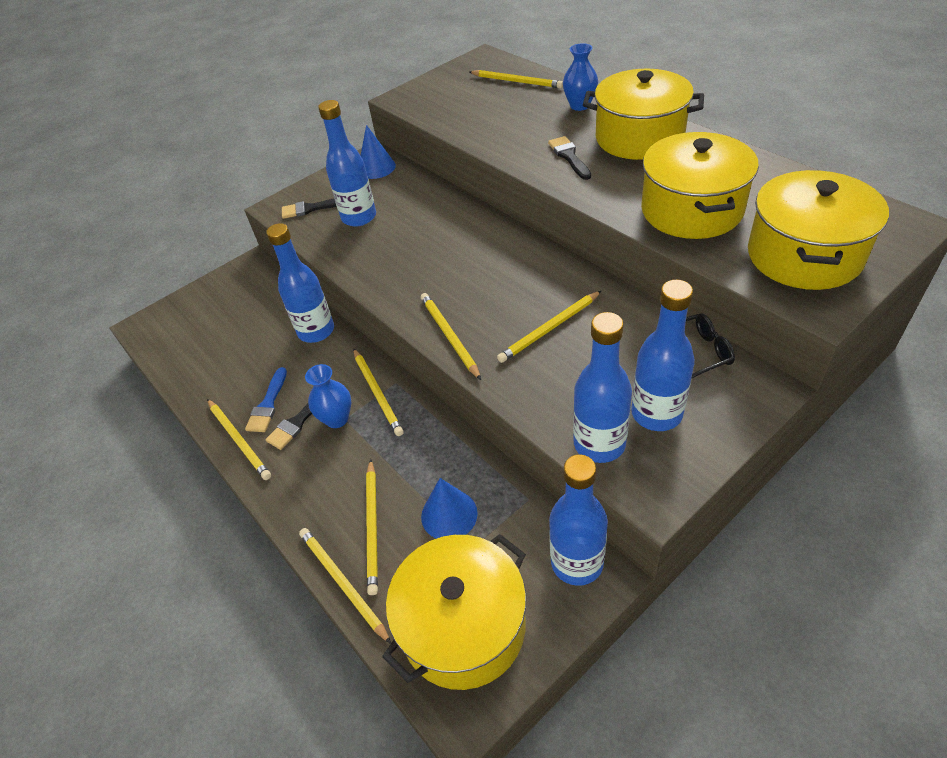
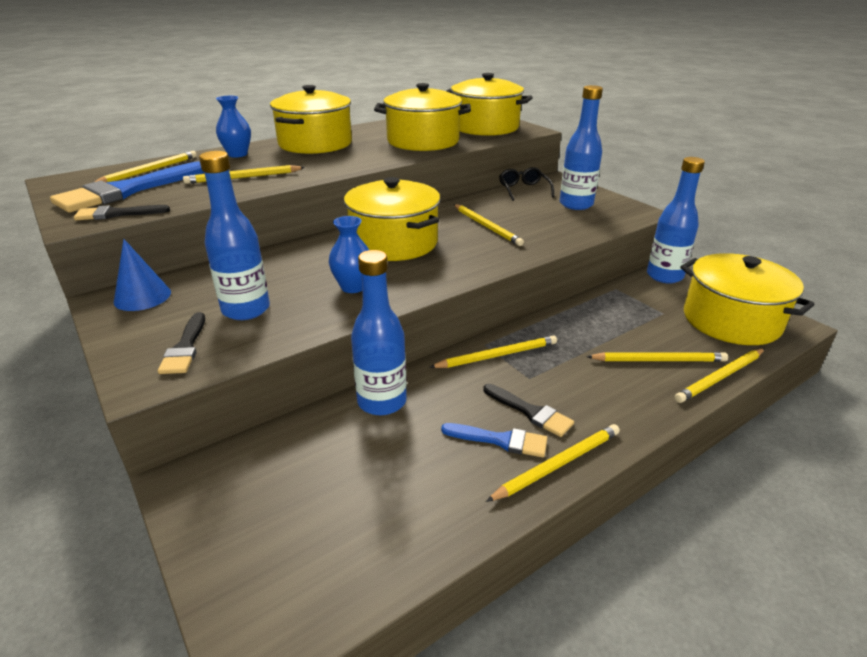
camera: 90 degrees left, 15 degrees down
blue vase [305,364,351,428] -> blue vase moved to [329,216,369,293]
yellow pencil [421,293,481,380] -> yellow pencil moved to [183,165,305,184]
blue cone [421,478,478,539] -> none
black brush [548,136,591,180] -> black brush moved to [74,205,170,220]
blue bottle [573,312,632,463] -> none
none -> blue brush [50,161,204,212]
none -> yellow pot [344,177,440,261]

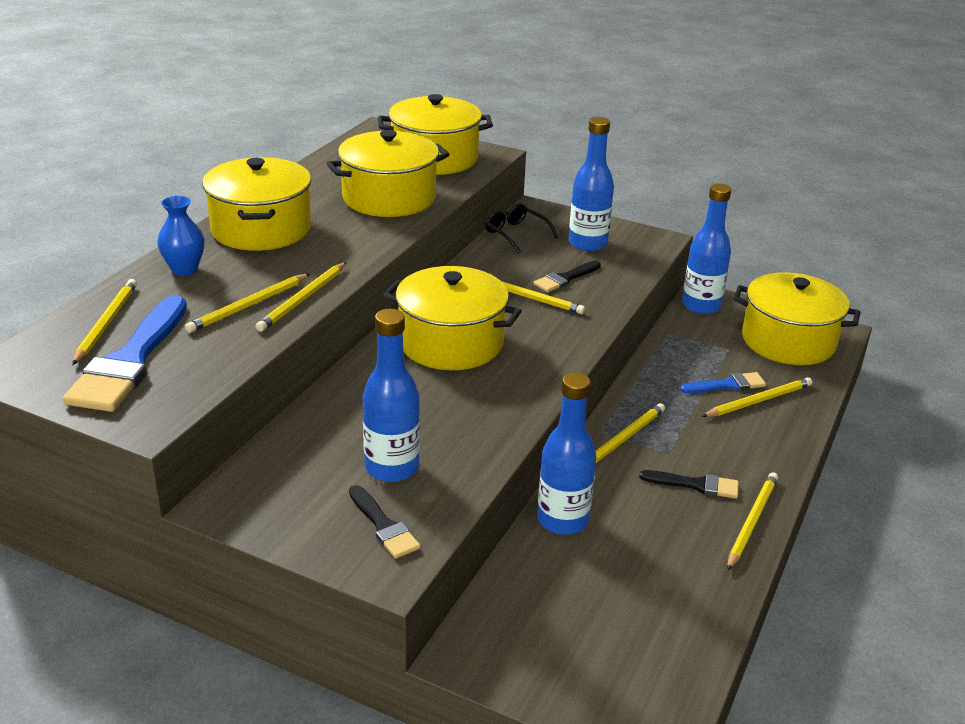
camera: 30 degrees left, 0 degrees up
black brush [74,205,170,220] -> black brush moved to [534,261,601,292]
blue cone [114,239,171,311] -> none
blue vase [329,216,369,293] -> none
blue brush [441,423,547,457] -> blue brush moved to [680,372,766,393]
yellow pencil [675,348,765,403] -> yellow pencil moved to [255,262,346,332]

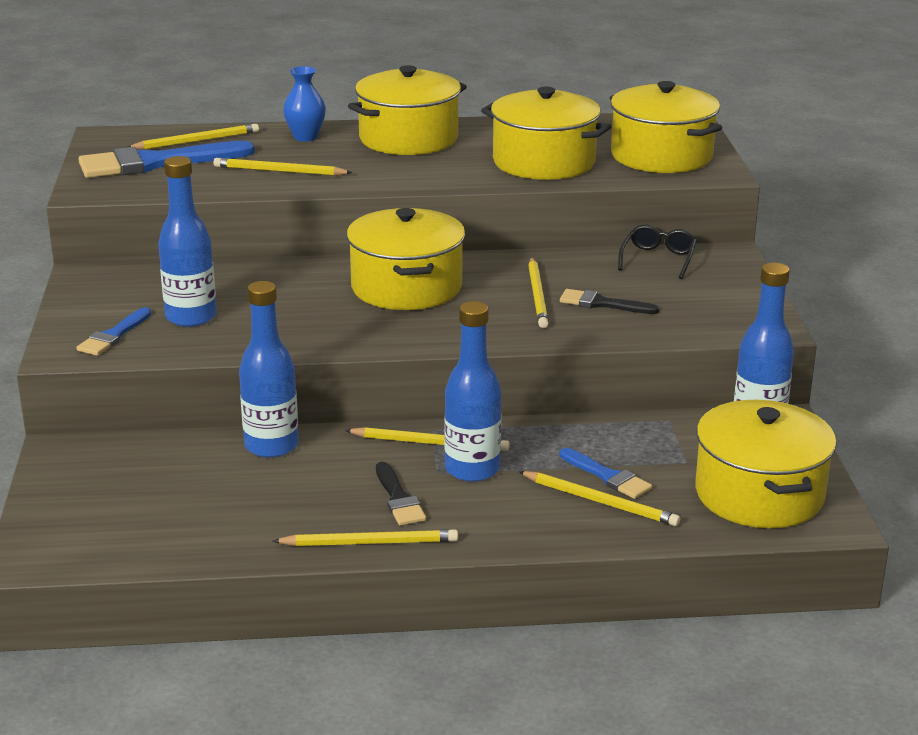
camera: 60 degrees right, 5 degrees down
yellow pencil [255,262,346,332] -> none
black brush [349,485,420,559] -> blue brush [76,307,151,356]
blue bottle [569,117,614,251] -> blue bottle moved to [444,301,502,482]

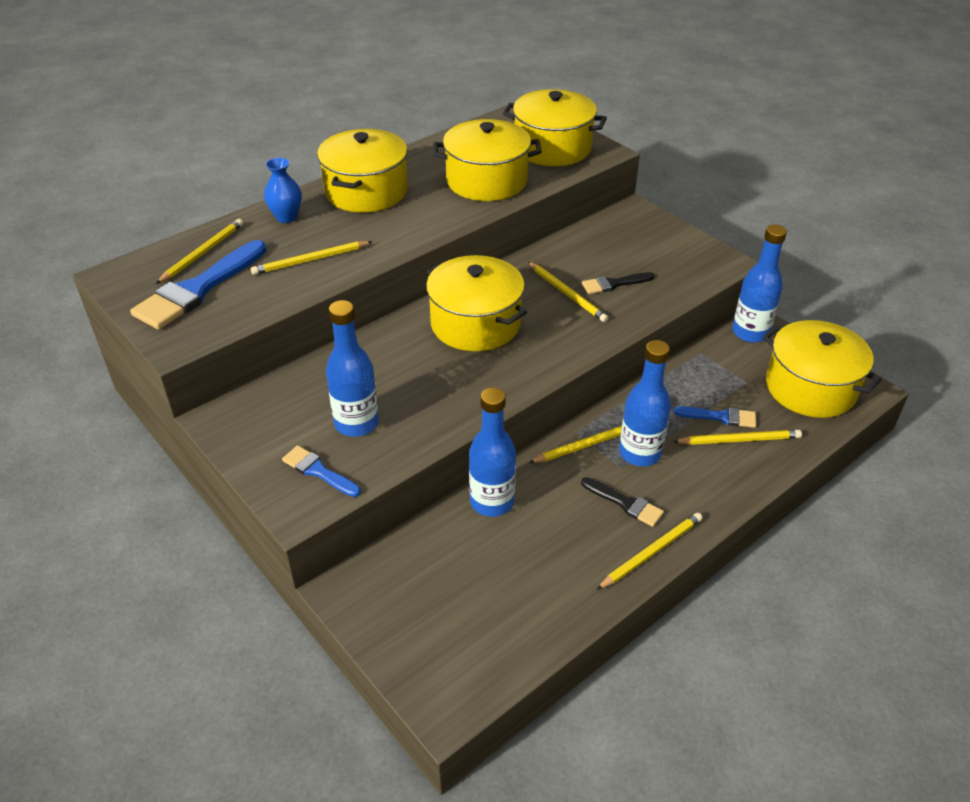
camera: 35 degrees left, 15 degrees up
blue brush [76,307,151,356] -> blue brush turned 135 degrees clockwise [282,445,361,497]
black glasses [618,225,697,279] -> none

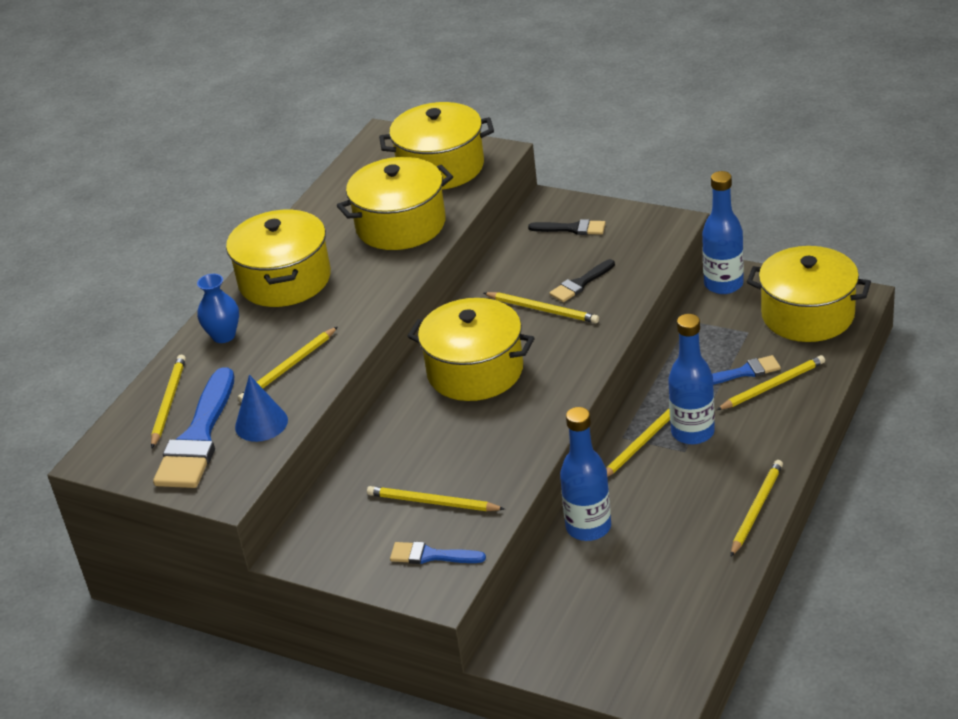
camera: 20 degrees left, 5 degrees down
blue bottle [326,300,379,437] -> yellow pencil [367,486,505,511]
black brush [581,477,664,527] -> black brush moved to [528,219,606,235]
none -> blue cone [235,375,288,442]

